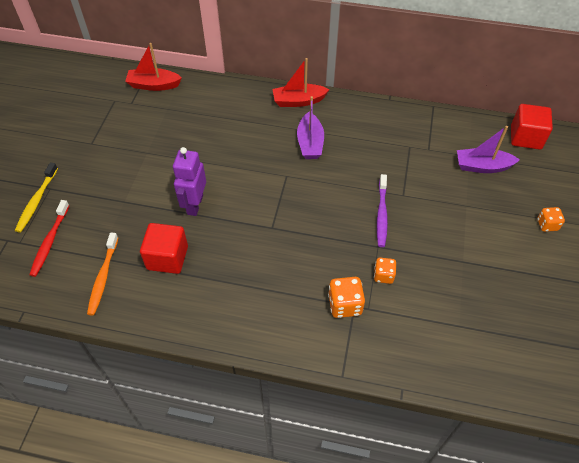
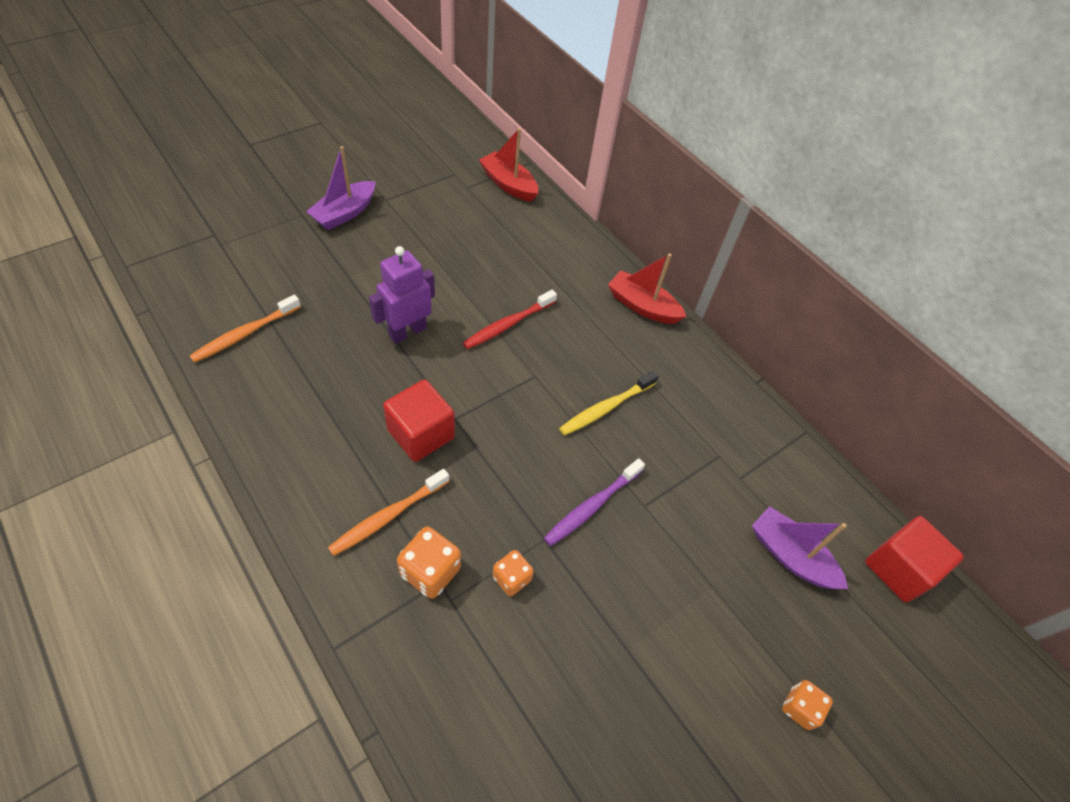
camera: 35 degrees right, 0 degrees up
yellow toothbrush [15,162,58,233] -> yellow toothbrush moved to [559,371,659,436]
red toothbrush [29,200,69,277] -> red toothbrush moved to [463,290,557,349]
red cube [140,223,188,274] -> red cube moved to [383,380,455,462]
purple boat [297,96,324,159] -> purple boat moved to [306,146,376,230]
none -> orange toothbrush [328,469,450,556]

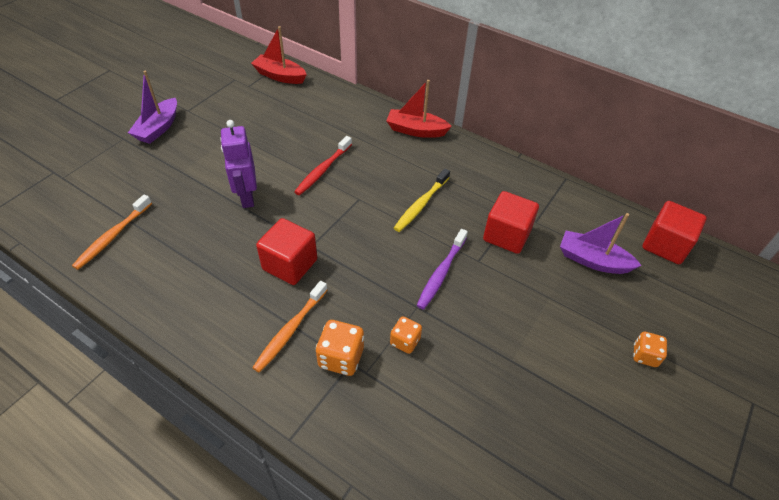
camera: 15 degrees left, 5 degrees down
purple robot [369,246,435,344] -> purple robot turned 45 degrees counterclockwise [220,120,257,208]
none -> red cube [483,191,539,254]

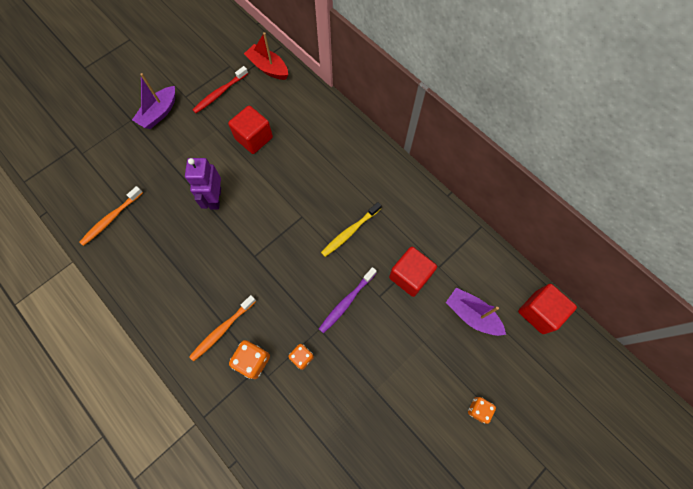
camera: 15 degrees right, 20 degrees up
red cube [256,218,317,285] -> red cube moved to [228,105,273,154]
red toothbrush [294,136,352,195] -> red toothbrush moved to [193,66,248,113]
red boat [386,80,452,138] -> none

